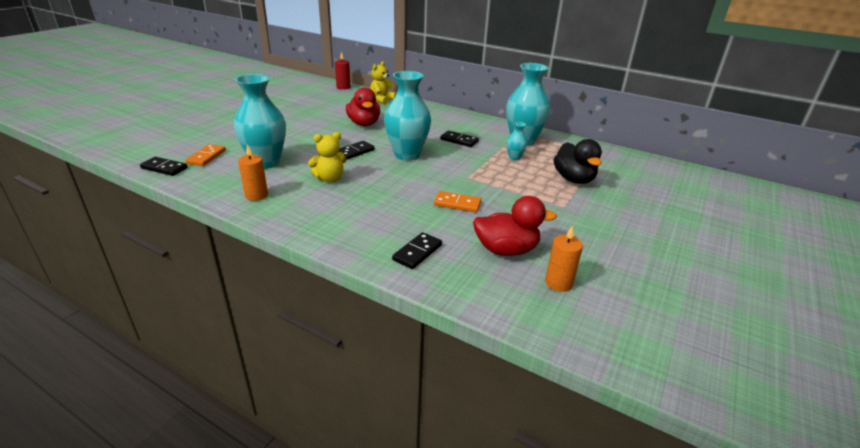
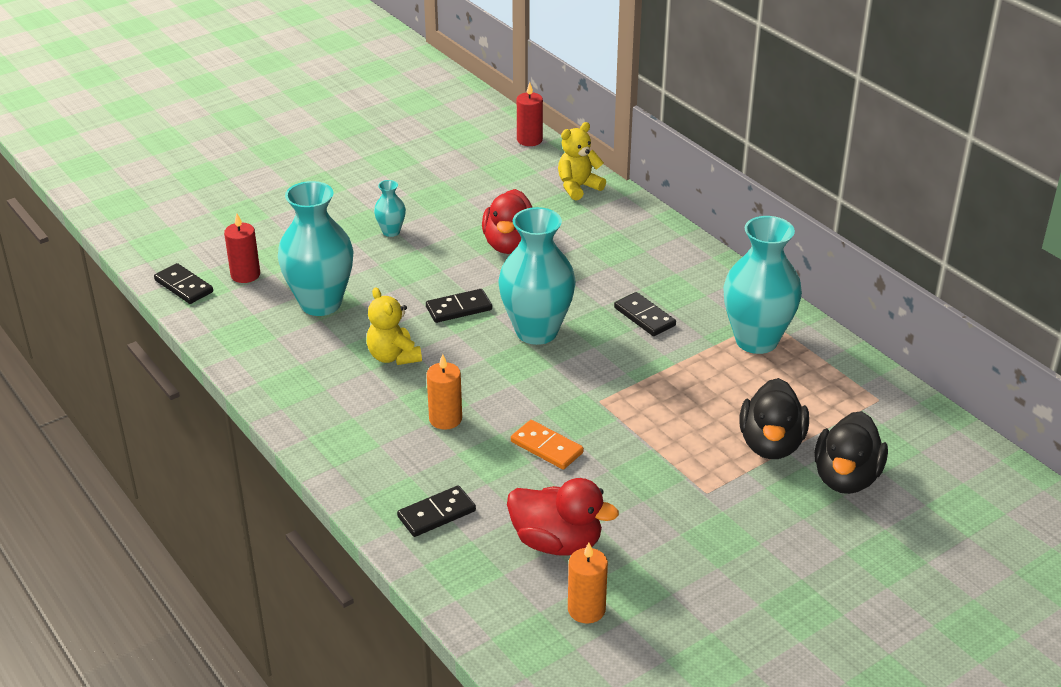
camera: 25 degrees right, 5 degrees up
orange domino [186,144,226,166] -> red candle [224,213,260,283]
orange candle [238,144,268,201] -> orange candle moved to [427,354,462,430]
yellow teddy bear [308,132,347,182] -> yellow teddy bear turned 60 degrees clockwise [367,287,422,365]
turquoise vase [507,122,527,160] -> turquoise vase moved to [374,180,406,237]
none -> black duck [814,411,888,494]

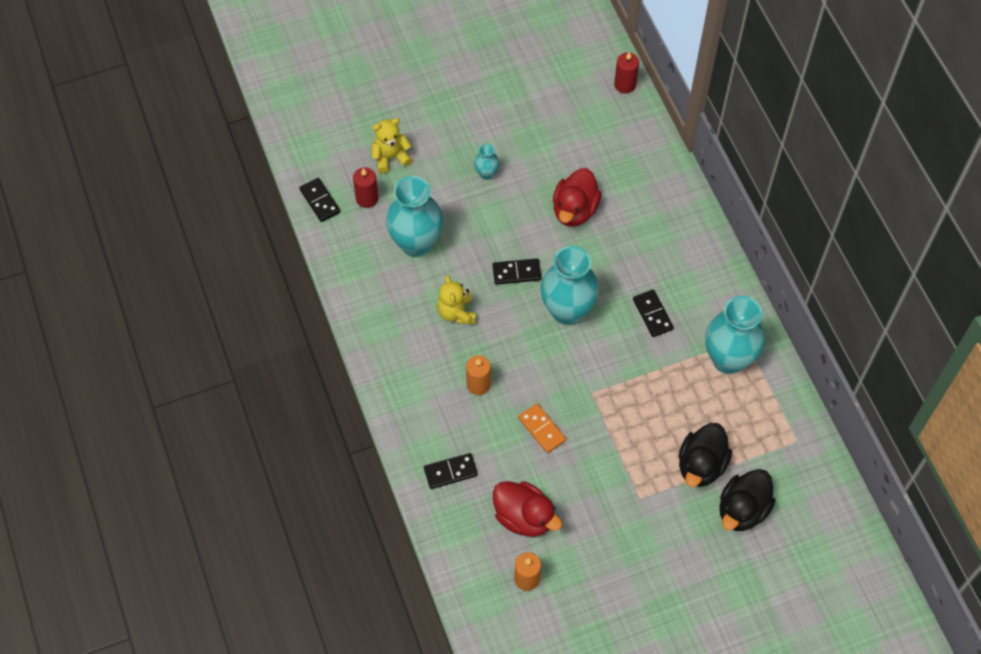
camera: 15 degrees right, 25 degrees up
yellow teddy bear [558,122,606,201] -> yellow teddy bear moved to [372,118,412,173]

